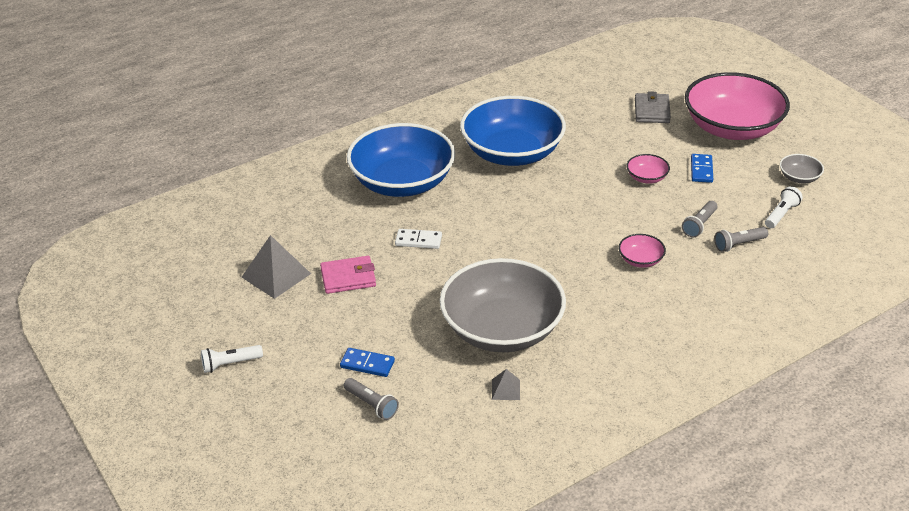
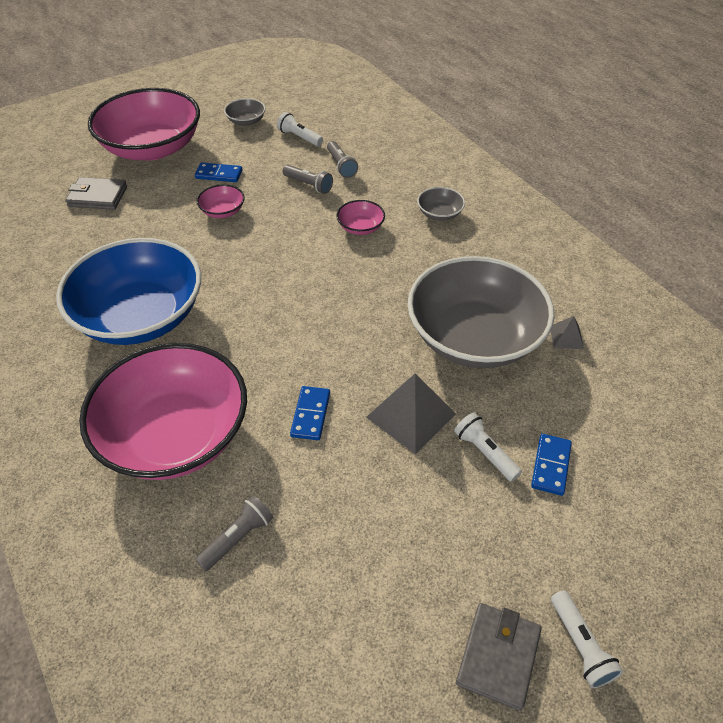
camera: 90 degrees left, 10 degrees up
grey pyramid [242,235,311,299] -> grey pyramid moved to [366,373,456,454]
pink wallet [320,256,376,294] -> none
grey flashlight [344,378,399,420] -> grey flashlight moved to [195,495,273,571]
blue bowl [347,123,455,197] -> pink bowl [79,343,247,480]
white domino [395,229,442,249] -> blue domino [290,386,330,440]
none -> grey bowl [417,187,465,221]
none -> white flashlight [454,413,522,482]
none -> grey wallet [456,603,542,711]

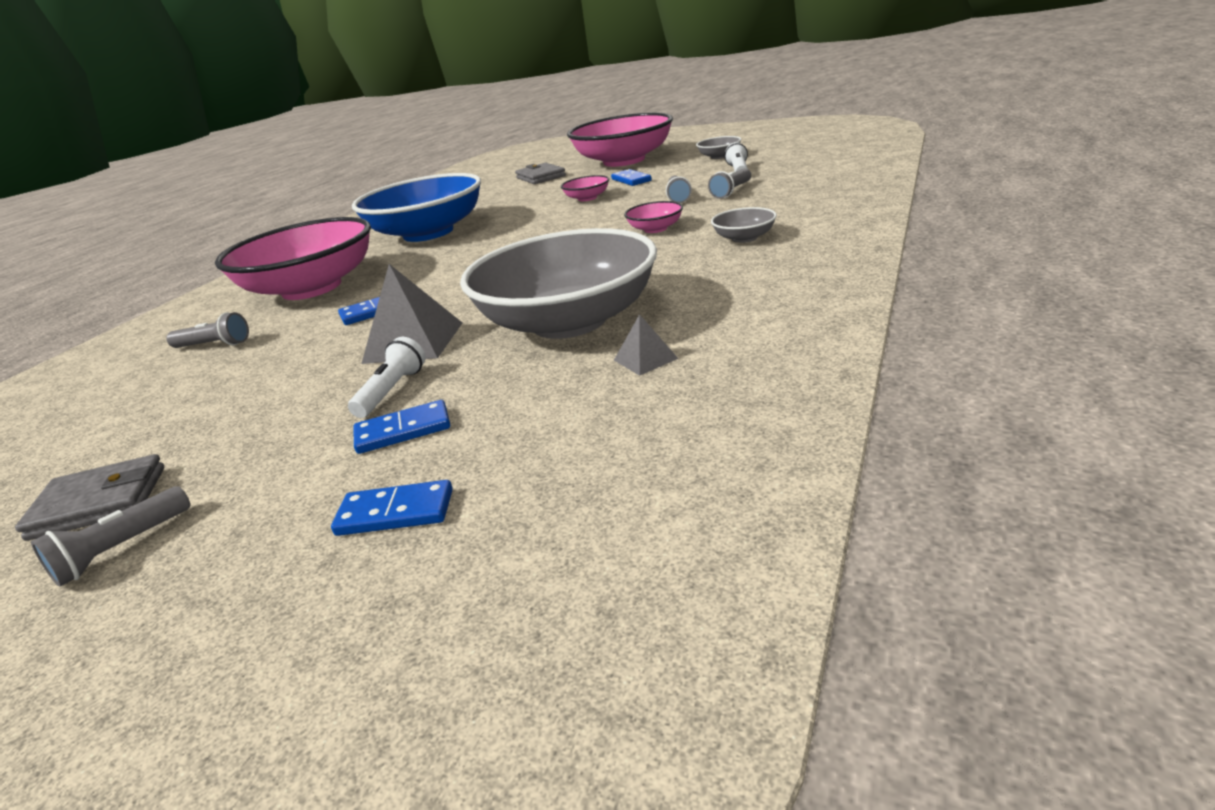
camera: 60 degrees right, 20 degrees down
white flashlight [551,590,623,688] -> grey flashlight [31,486,190,587]
none -> blue domino [331,480,453,536]

